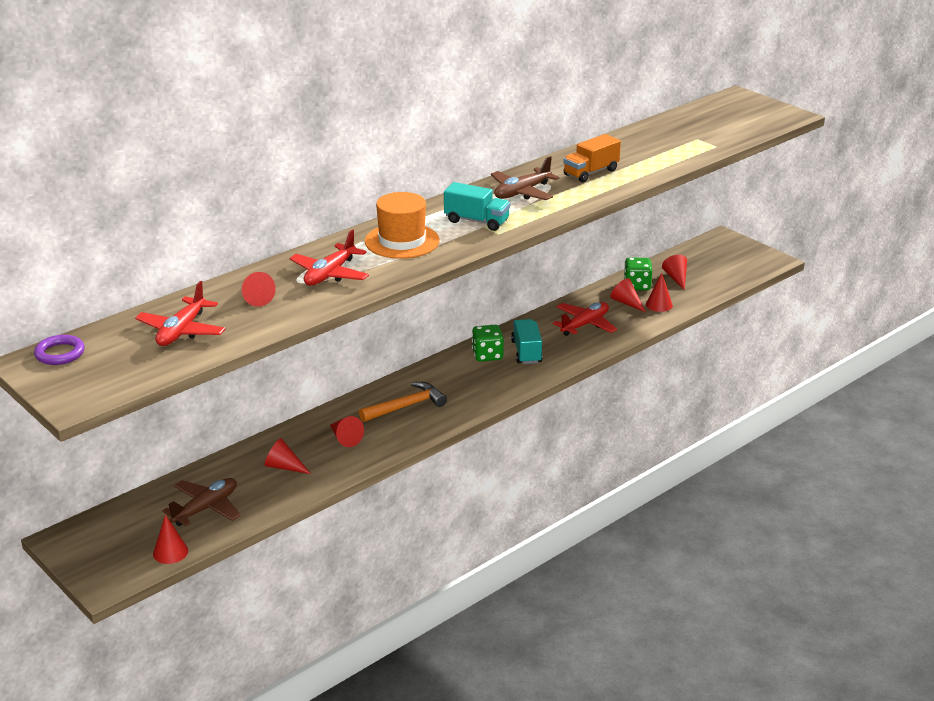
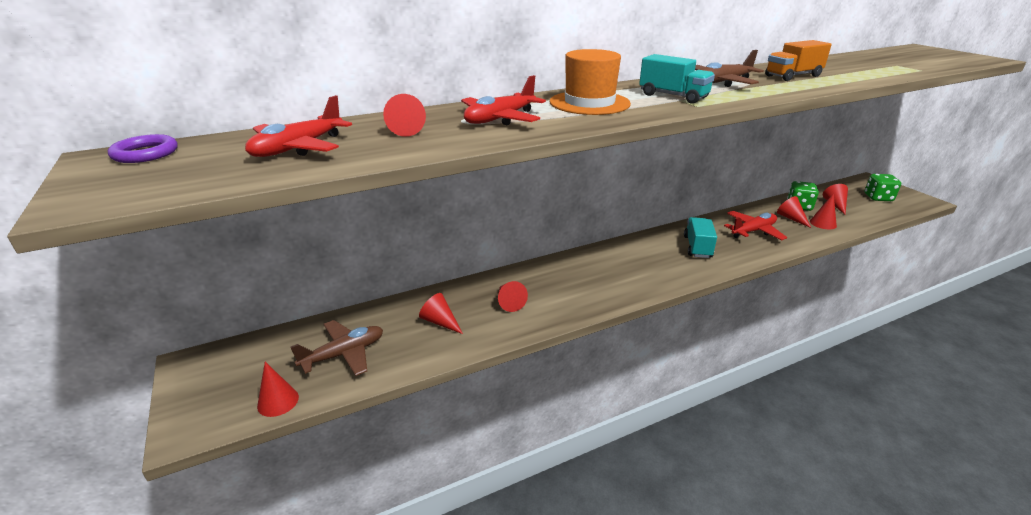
camera: 15 degrees right, 0 degrees up
orange hammer [359,382,447,422] -> none
green dice [472,325,504,362] -> green dice moved to [865,174,901,201]

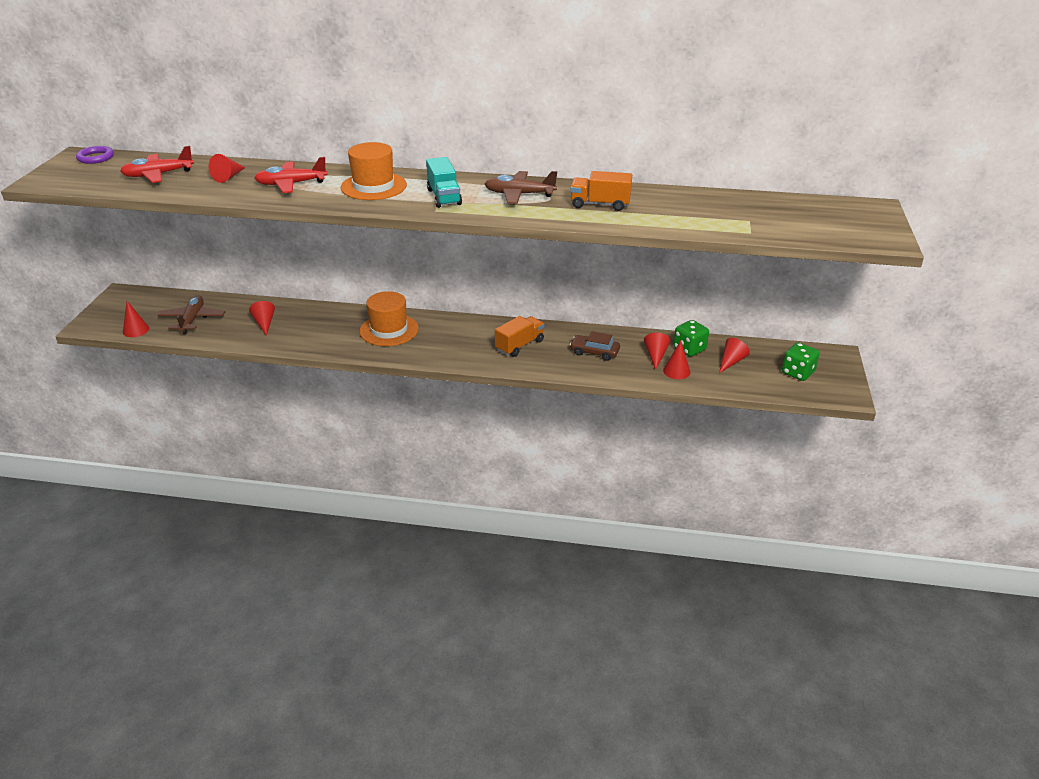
camera: 35 degrees right, 5 degrees up
brown plane [290,320,383,376] -> brown plane turned 90 degrees counterclockwise [158,296,226,334]
red cone [498,281,528,312] -> none
turquoise truck [684,217,717,258] -> orange truck [495,316,544,357]
red plane [724,211,787,241] -> brown car [570,331,620,361]
none -> orange hat [359,291,419,346]

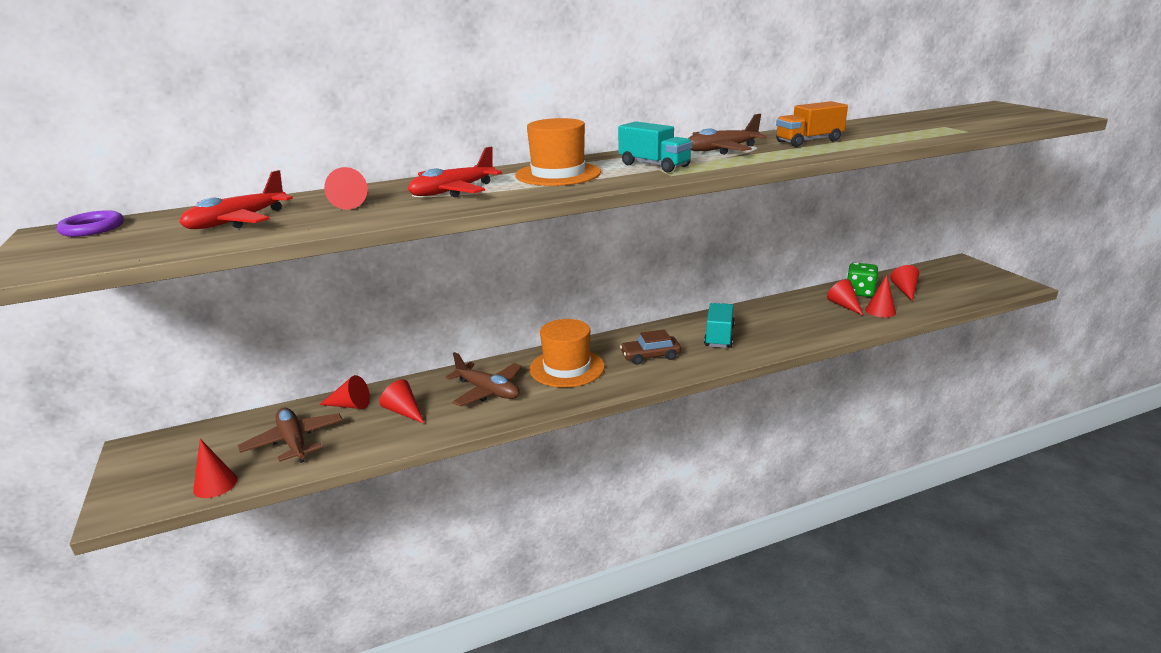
camera: 30 degrees left, 10 degrees down
orange truck [495,316,544,357] -> turquoise truck [704,303,735,348]
brown car [570,331,620,361] -> brown car moved to [620,329,681,365]
green dice [782,343,820,381] -> none
none -> red cone [319,375,370,409]
none -> brown plane [446,352,522,407]

